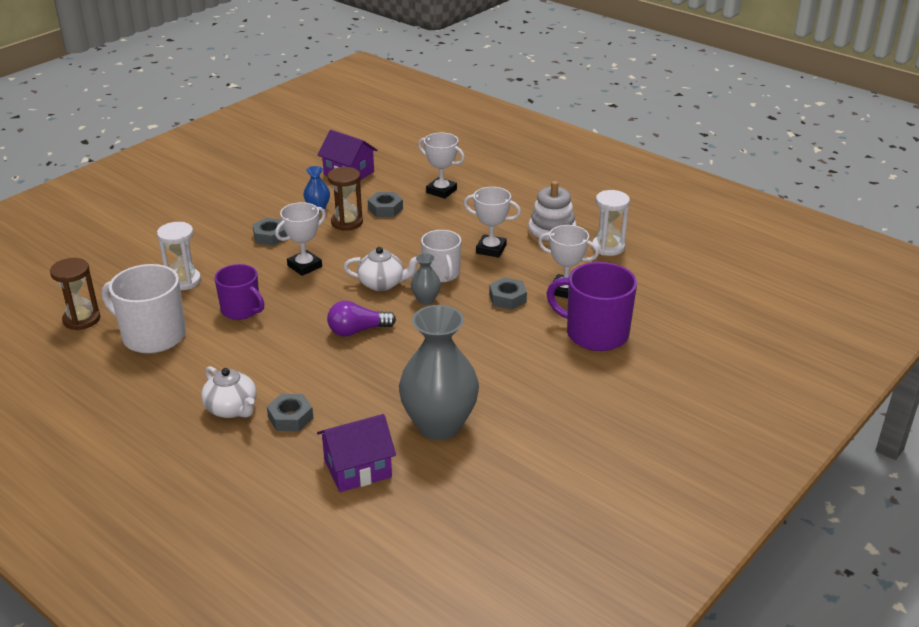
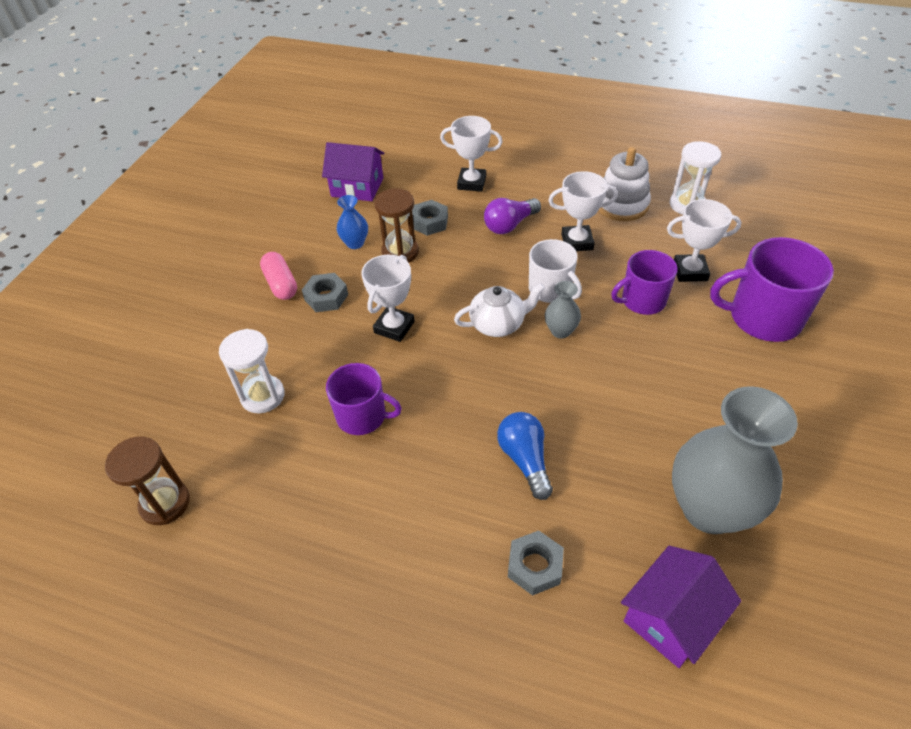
camera: 20 degrees left, 15 degrees up
white mug [102,264,186,354] -> none
white teapot [201,366,256,418] -> none
purple light bulb [327,301,396,336] -> purple light bulb moved to [484,198,541,234]
grey nut [489,277,527,310] -> purple mug [611,250,678,315]
none -> pink capsule [260,252,297,300]
none -> blue light bulb [497,412,553,500]

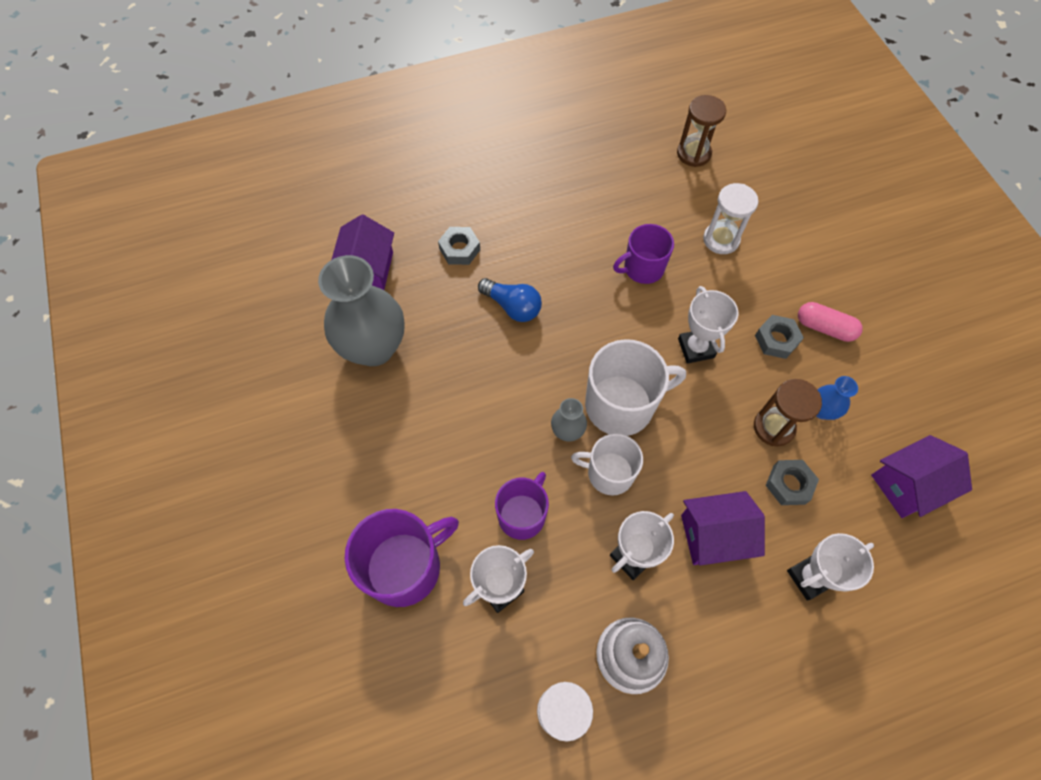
camera: 140 degrees right, 15 degrees up
white teapot [454,283,545,337] -> white mug [585,339,686,436]
purple light bulb [484,198,541,234] -> purple house [681,491,765,566]

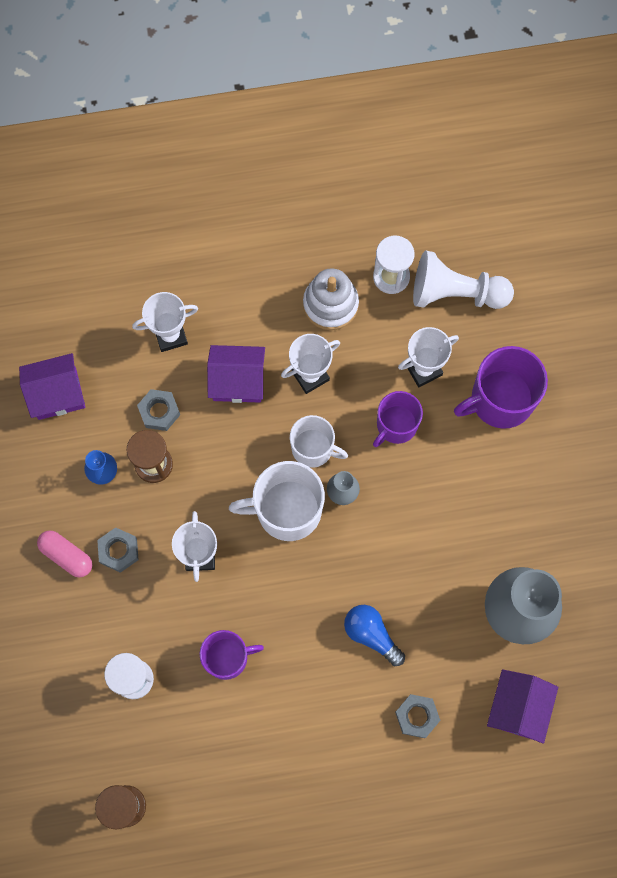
camera: 170 degrees left, 10 degrees up
none -> white pawn [413,250,514,309]

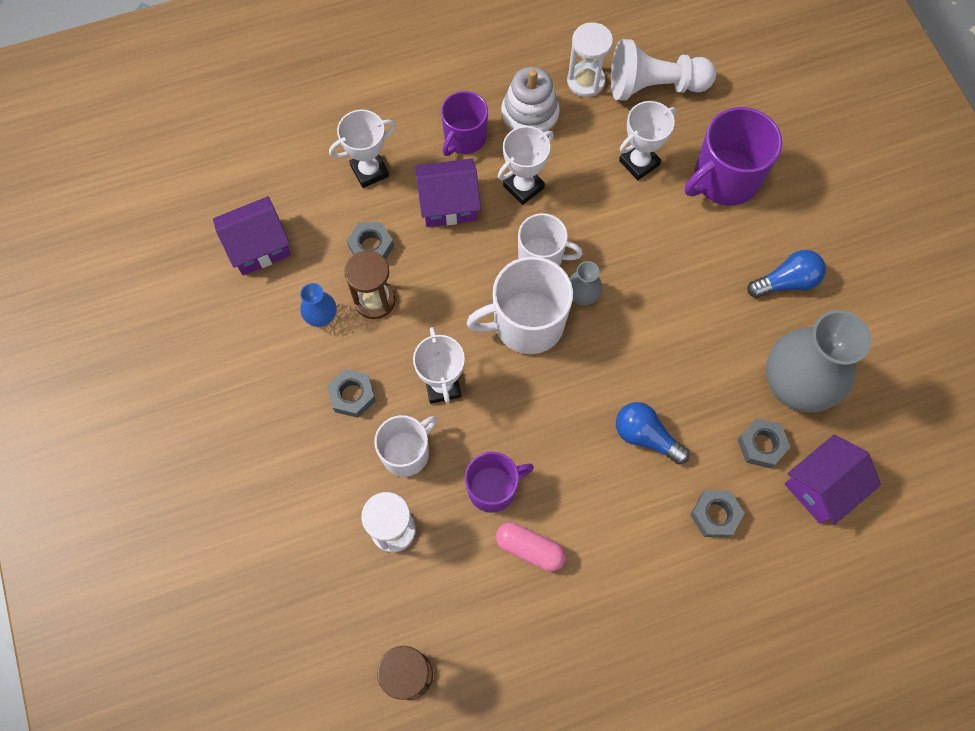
camera: 10 degrees left, 5 degrees down
pink capsule [37,530,92,577] -> pink capsule moved to [496,522,566,572]
purple mug [373,391,423,447] -> purple mug moved to [441,91,488,156]
purple house [487,670,558,744] -> purple house turned 45 degrees clockwise [785,435,881,525]
none -> white mug [374,415,437,477]
none -> grey nut [737,418,790,468]
none -> blue light bulb [748,250,826,298]

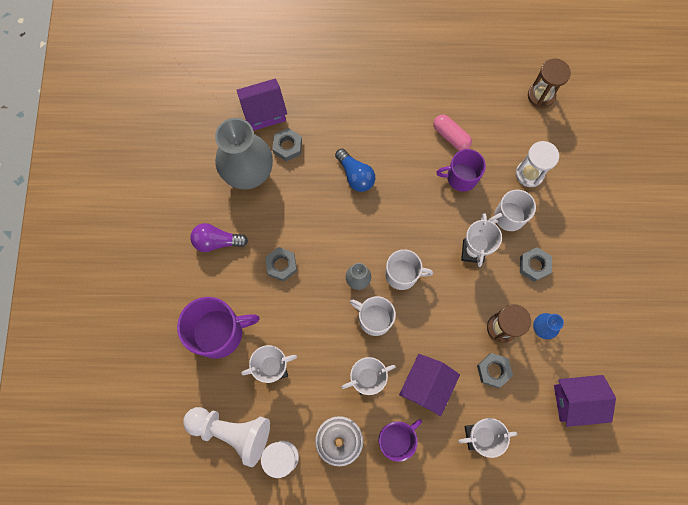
camera: 160 degrees left, 5 degrees up
purple house [415,159,481,227] -> purple house turned 75 degrees counterclockwise [399,354,460,416]
white mug [466,256,573,354] -> white mug [385,249,433,290], size x0.65
grey nut [690,490,744,538] -> grey nut moved to [265,247,297,281]
blue light bulb [748,250,826,298] -> purple light bulb [190,223,248,252]

